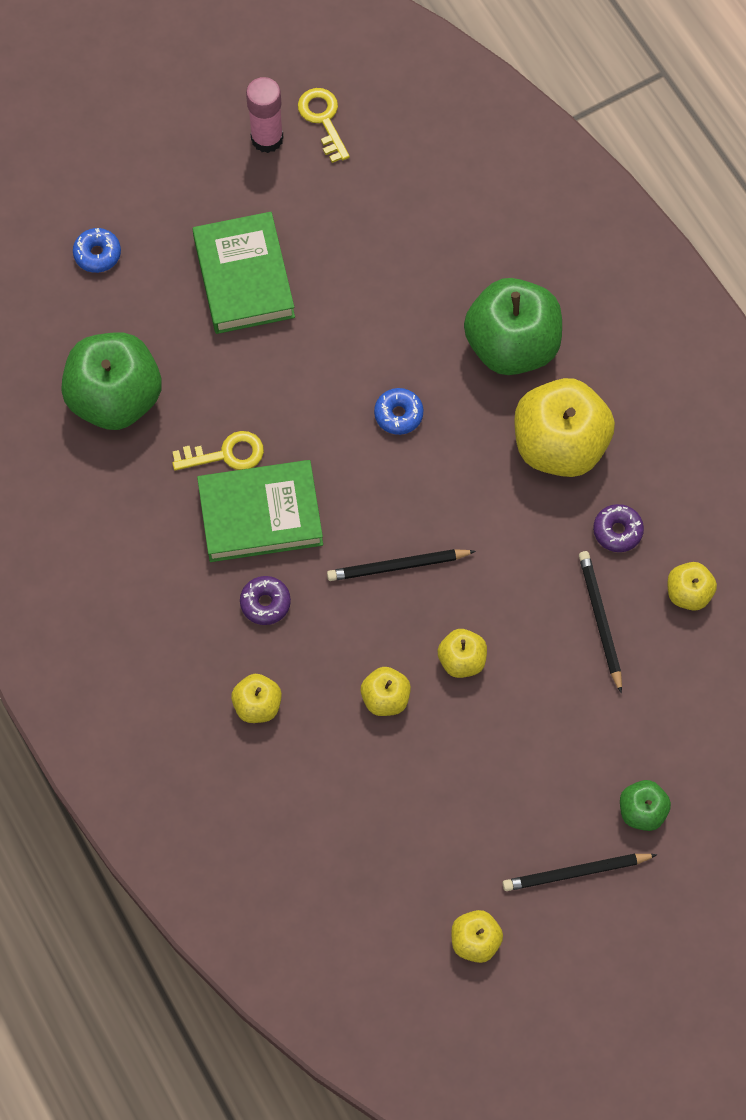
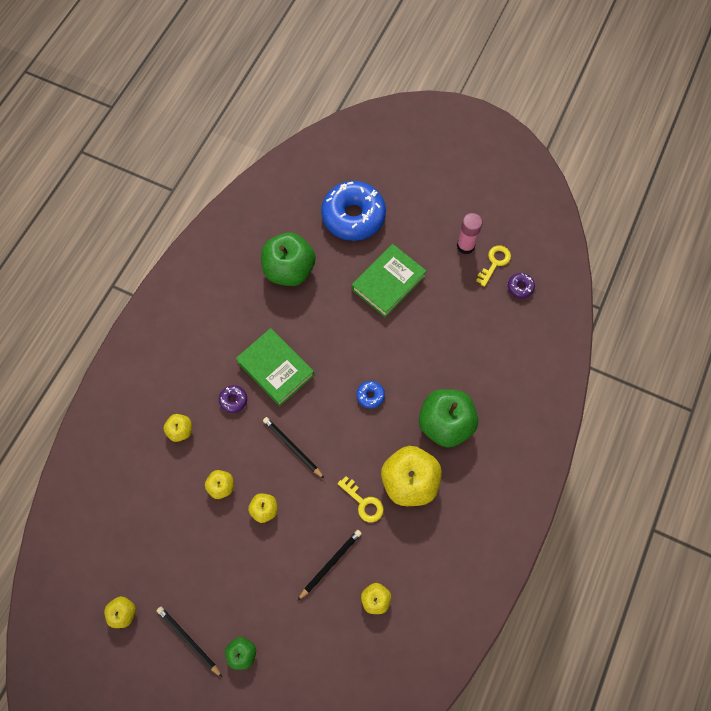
camera: 55 degrees right, 0 degrees up
blue donut [73,228,121,273] -> blue donut [321,181,386,241], size x2.47
yellow key [172,431,264,471] -> yellow key moved to [337,476,384,522]
purple donut [593,504,644,552] -> purple donut moved to [508,273,535,298]

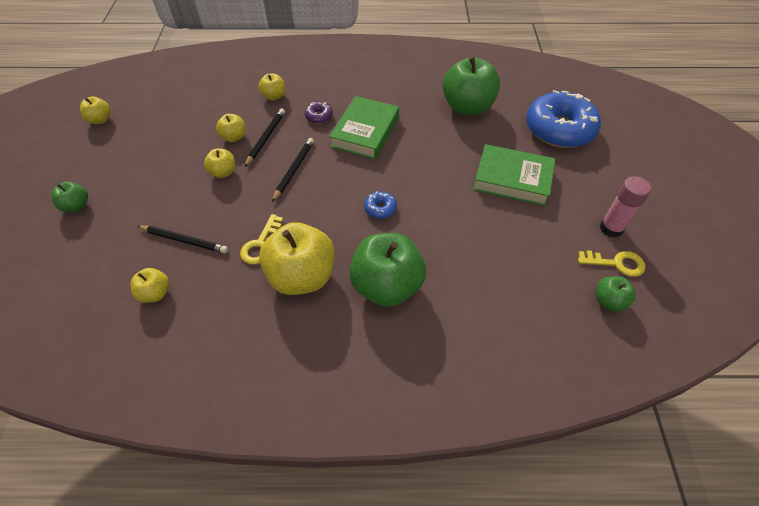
camera: 65 degrees right, 15 degrees down
black pencil [157,607,223,678] -> black pencil moved to [245,109,285,167]
purple donut [508,273,535,298] -> green apple [596,276,636,312]

